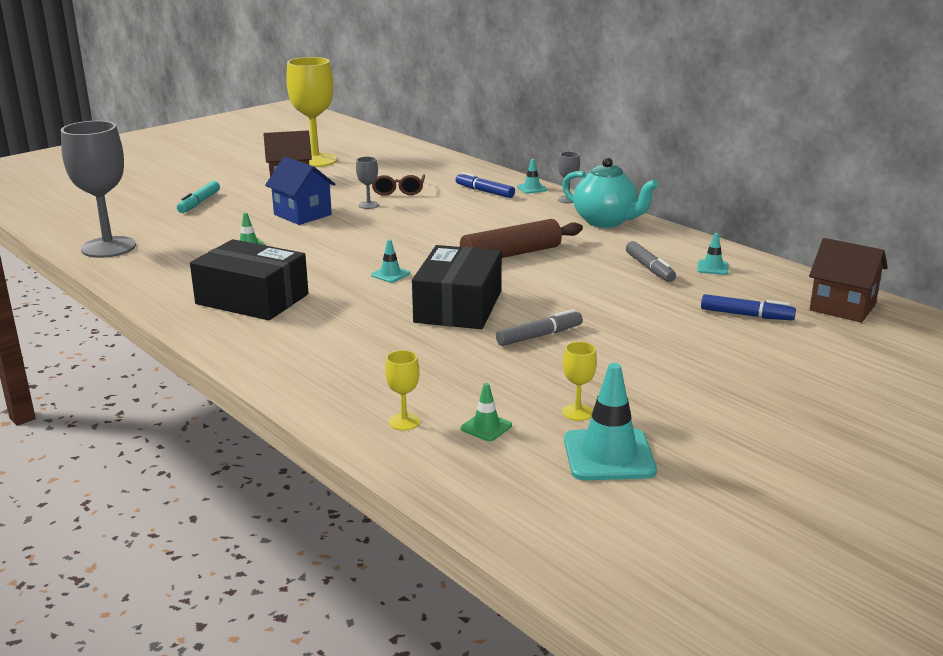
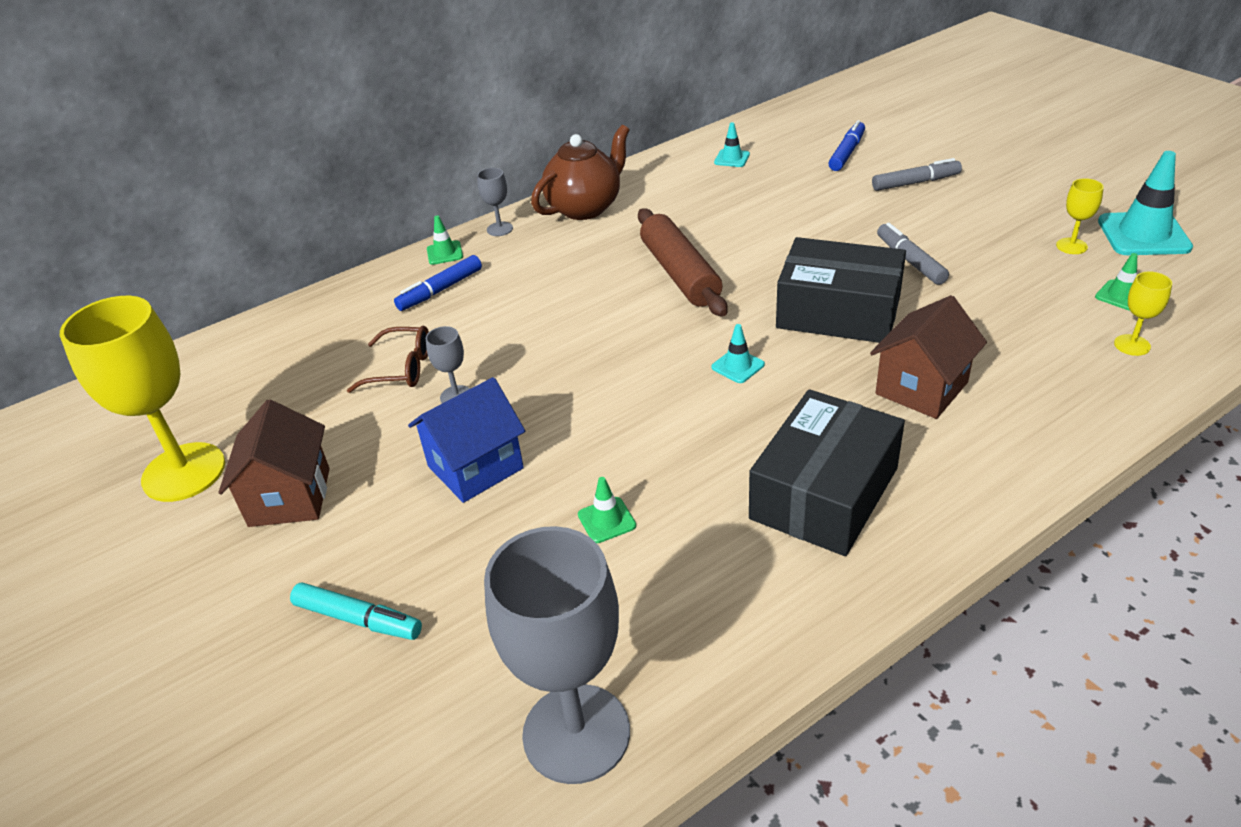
camera: 80 degrees left, 15 degrees up
turquoise traffic cone [517,159,547,194] -> green traffic cone [427,215,463,265]
turquoise teapot [562,158,658,228] -> brown teapot [531,125,630,220]
grey marker [626,241,676,282] -> grey marker moved to [872,158,962,191]
brown house [809,238,888,322] -> brown house moved to [870,295,987,419]

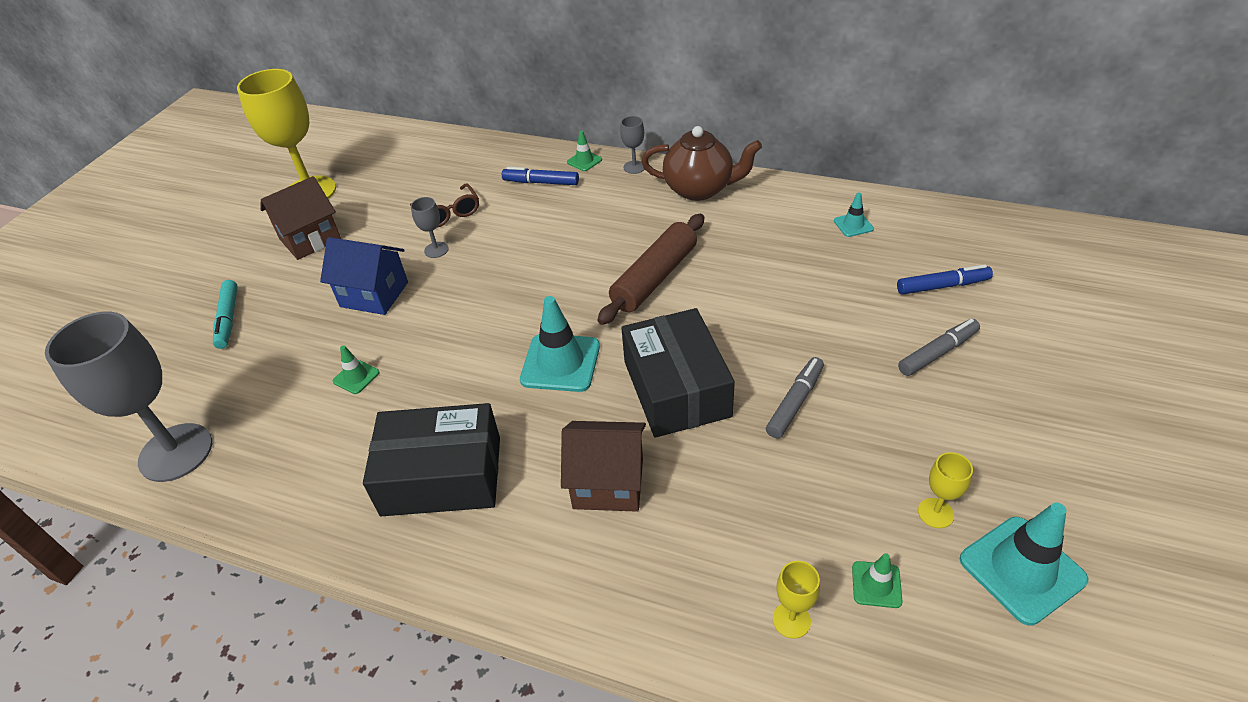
camera: 55 degrees right, 5 degrees up
turquoise traffic cone [711,324,765,383] -> turquoise traffic cone [520,296,600,392], size x1.98
grey marker [872,158,962,191] -> grey marker turned 75 degrees counterclockwise [898,319,980,376]

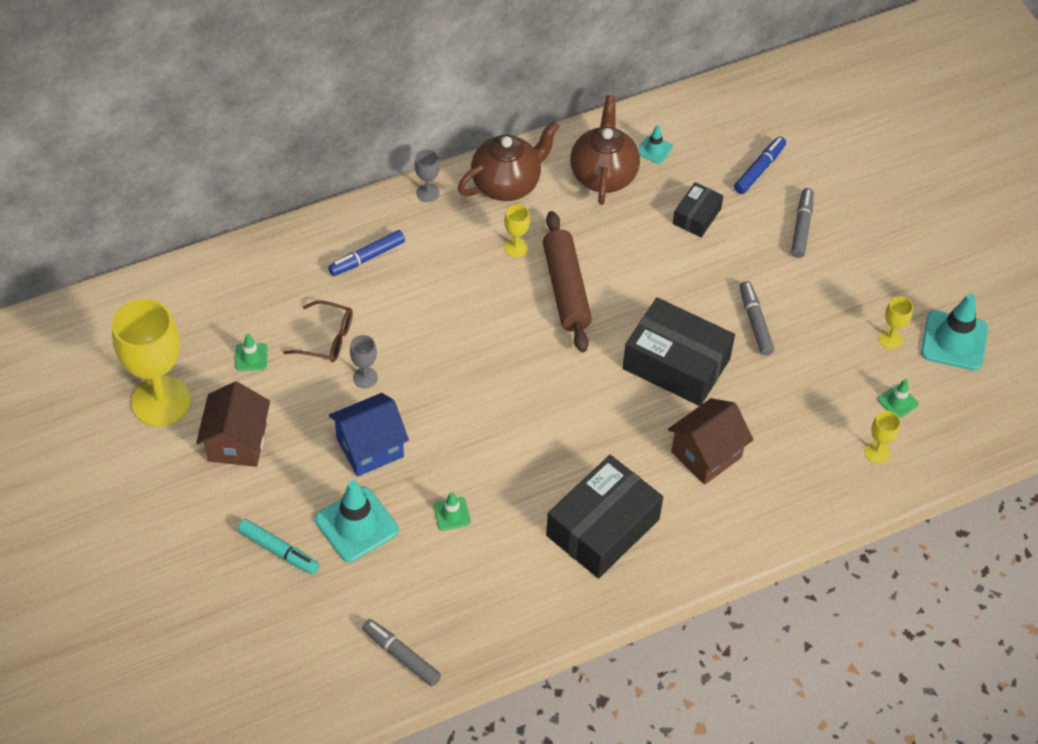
camera: 50 degrees left, 10 degrees up
grey goblet [45,312,212,482] -> grey marker [362,619,441,686]
turquoise traffic cone [520,296,600,392] -> turquoise traffic cone moved to [315,480,399,562]
green traffic cone [567,131,602,171] -> green traffic cone moved to [235,334,267,371]
none -> yellow goblet [504,204,530,257]
none -> brown teapot [570,95,640,205]
none -> black box [673,182,724,237]

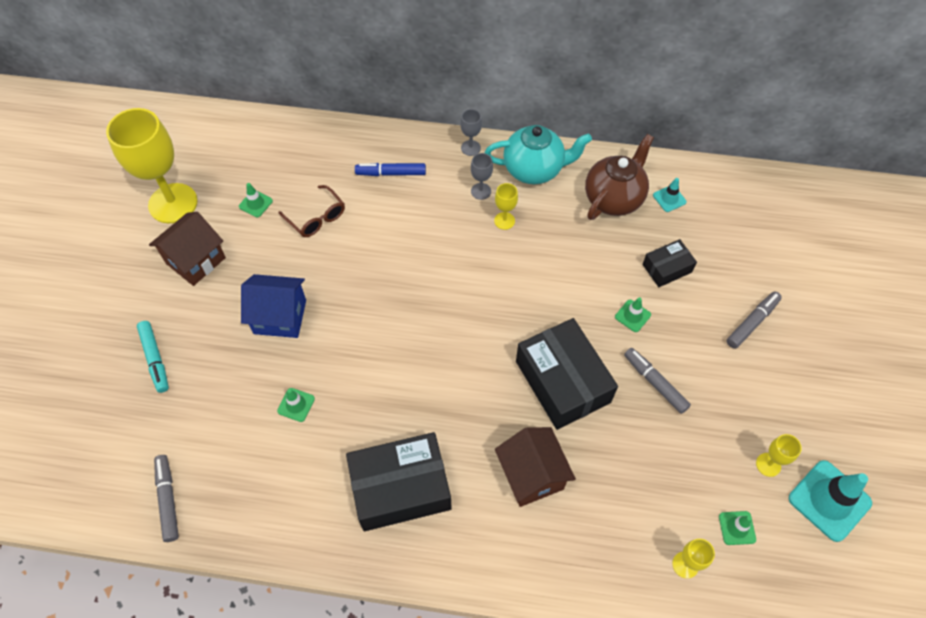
camera: 35 degrees right, 5 degrees up
turquoise traffic cone [315,480,399,562] -> none
grey goblet [350,335,378,388] -> grey goblet moved to [471,153,493,200]
brown teapot [458,121,559,201] -> turquoise teapot [485,125,592,184]
brown rolling pin [543,211,592,352] -> none
brown house [668,398,754,485] -> brown house turned 75 degrees clockwise [495,427,576,507]
blue marker [734,136,786,194] -> none
grey marker [740,281,774,355] -> grey marker turned 60 degrees counterclockwise [624,348,691,414]
none -> green traffic cone [615,297,651,332]

